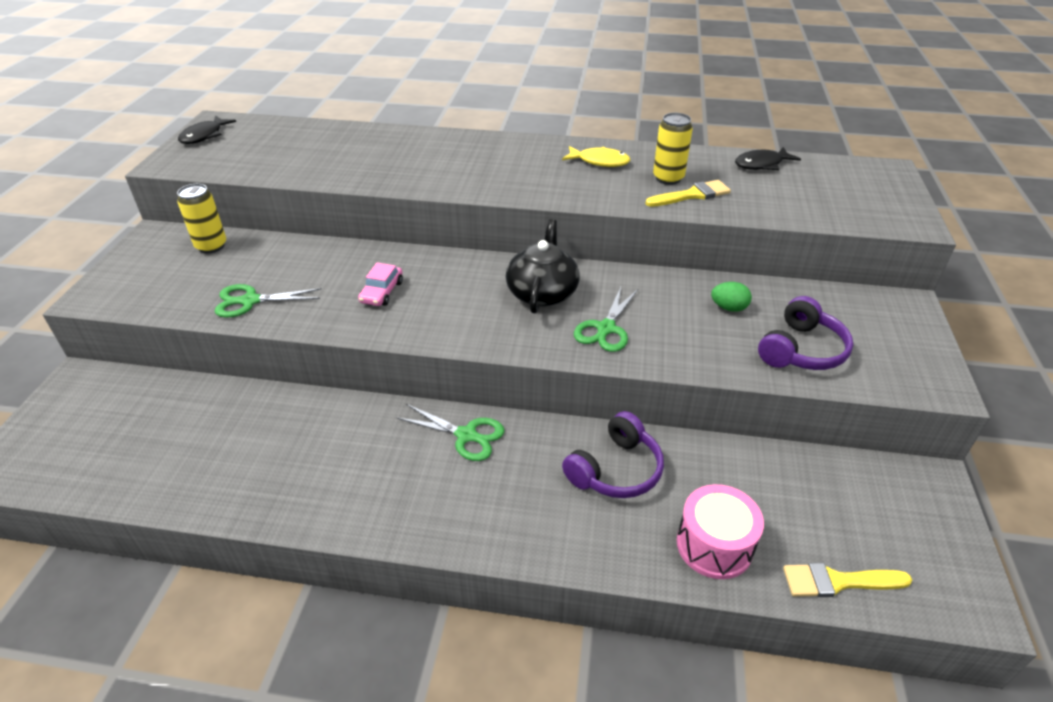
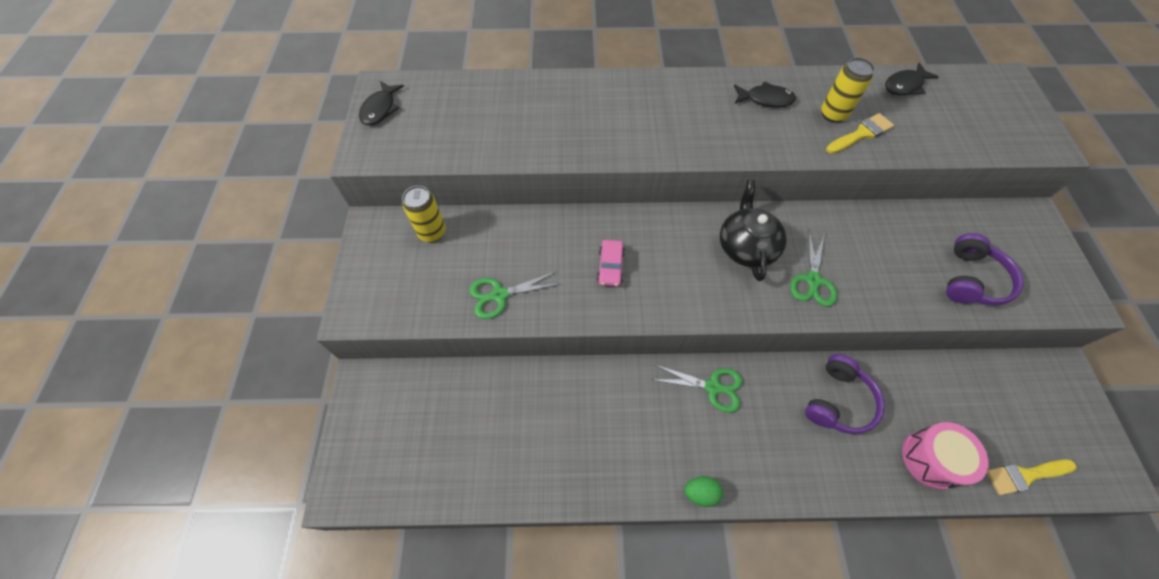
camera: 10 degrees left, 20 degrees up
yellow fish [562,146,631,167] -> black fish [734,81,796,107]
green egg [711,282,752,312] -> green egg moved to [684,476,723,507]

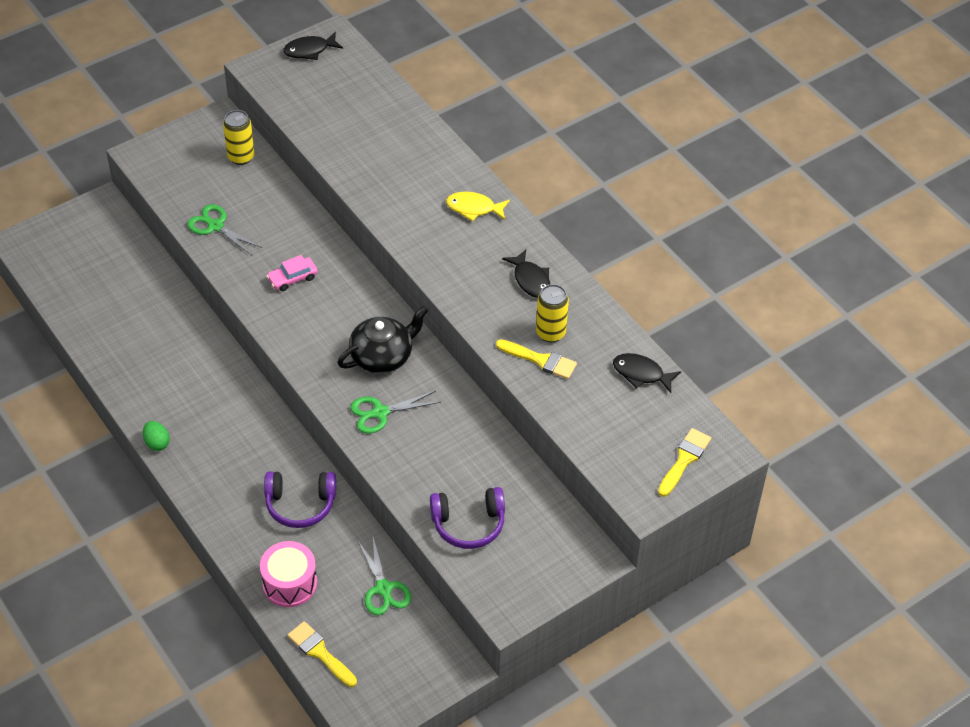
camera: 55 degrees right, 10 degrees down
green scissors [651,365,743,413] -> green scissors moved to [357,537,411,615]
none -> yellow fish [446,192,510,222]
none -> yellow brush [658,428,711,497]

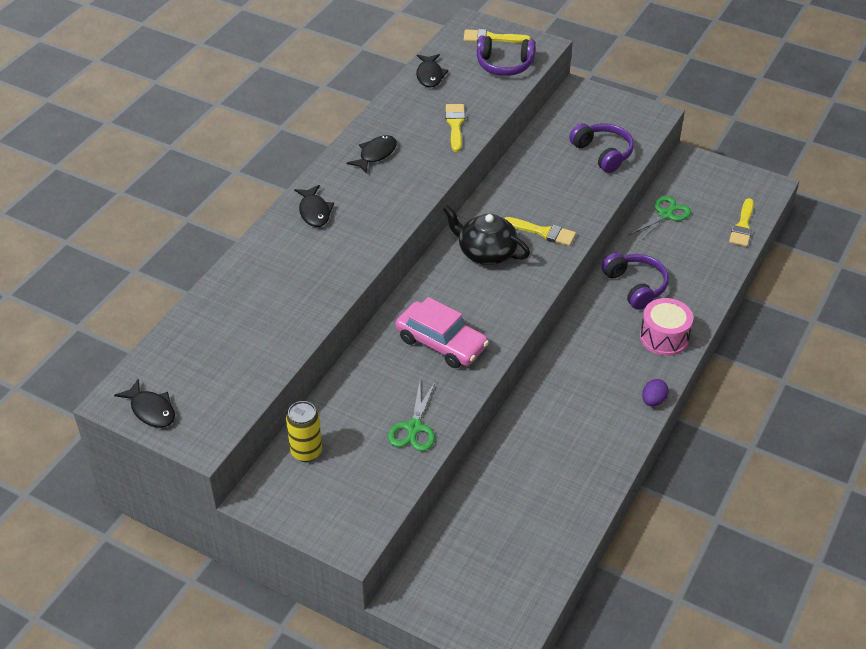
camera: 115 degrees left, 5 degrees down
green egg [143,421,170,451] -> purple egg [642,379,669,406]
pink drum [260,541,317,607] -> pink drum moved to [640,298,693,356]
pink car [267,255,318,291] -> pink car [396,297,489,368], size x1.83
green scissors [350,391,441,433] -> yellow brush [504,217,576,246]
yellow fish [446,192,510,222] -> black fish [294,185,334,227]
yellow can [536,284,569,343] -> none
none -> purple headphones [477,35,536,76]

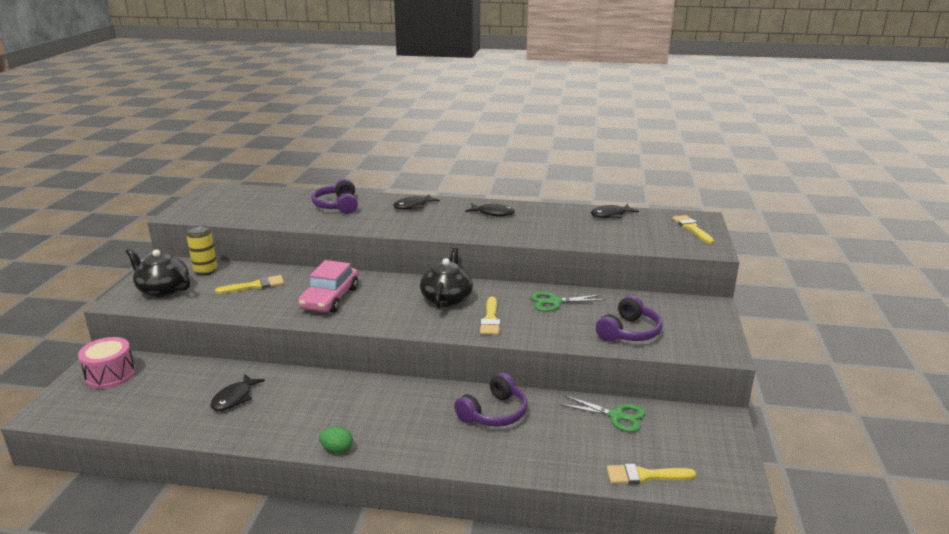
camera: 70 degrees right, 20 degrees down
black fish [114,379,175,428] -> black fish moved to [210,374,265,411]
green scissors [388,380,436,451] -> green scissors moved to [531,292,606,312]
yellow brush [446,104,465,152] -> yellow brush moved to [215,275,284,294]
purple headphones [477,35,536,76] -> purple headphones moved to [311,179,358,214]
pink drum [640,298,693,356] -> pink drum moved to [78,337,135,389]
purple egg [642,379,669,406] -> green egg [319,427,353,453]
none -> black teapot [126,248,190,297]

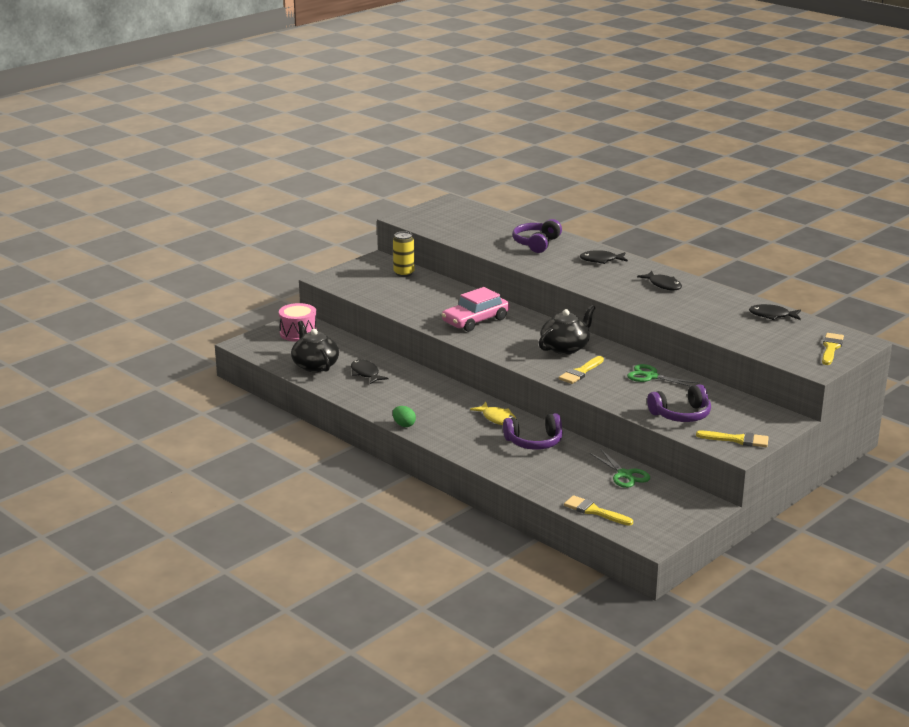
camera: 35 degrees right, 0 degrees up
black teapot [126,248,190,297] -> black teapot moved to [291,321,339,372]
black fish [210,374,265,411] -> black fish turned 90 degrees clockwise [351,360,389,384]
yellow brush [215,275,284,294] -> yellow brush moved to [696,431,769,447]
none -> yellow fish [470,402,516,425]

